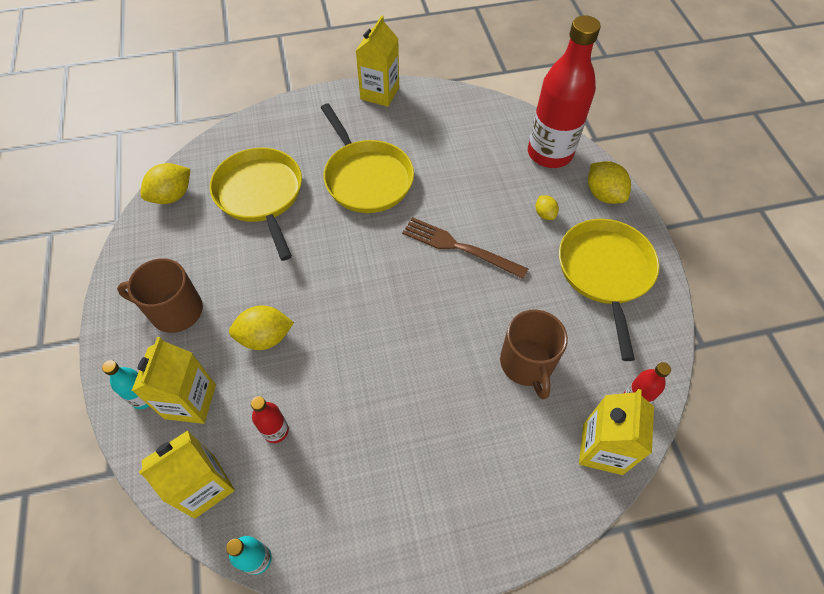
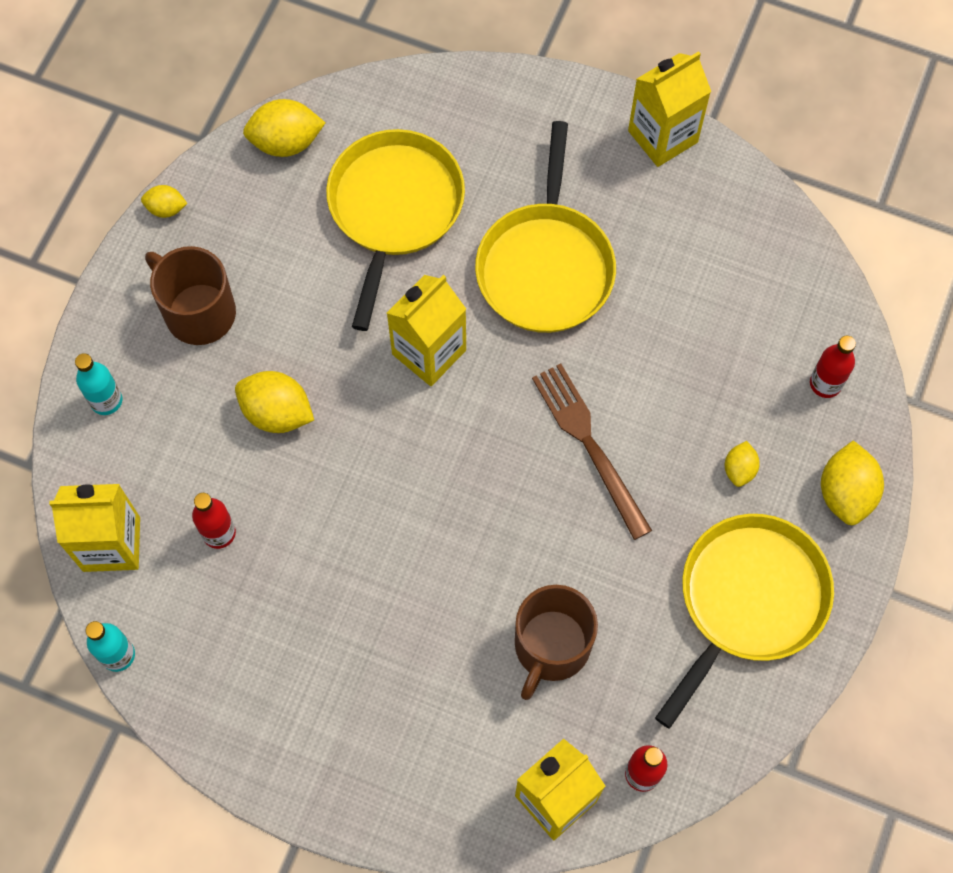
camera: 35 degrees right, 10 degrees up
yellow carton [132,337,216,424] -> yellow carton moved to [387,275,466,386]
red bottle [528,15,601,168] -> red bottle [810,336,856,398], size x0.43
none -> yellow lemon [141,185,188,218]

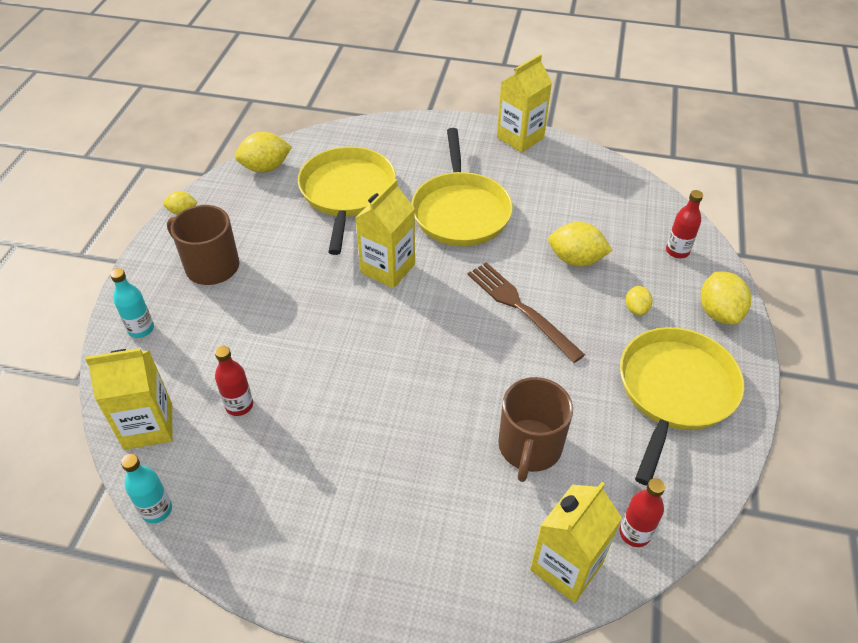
camera: 10 degrees left, 20 degrees down
yellow lemon [235,371,314,433] -> yellow lemon moved to [548,222,613,267]

